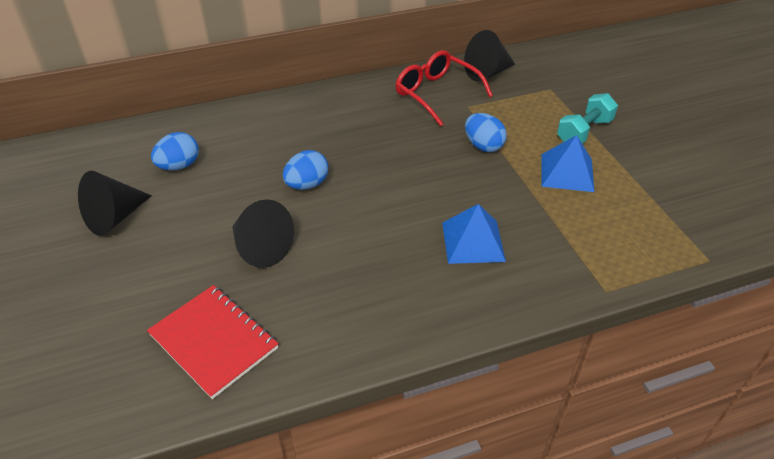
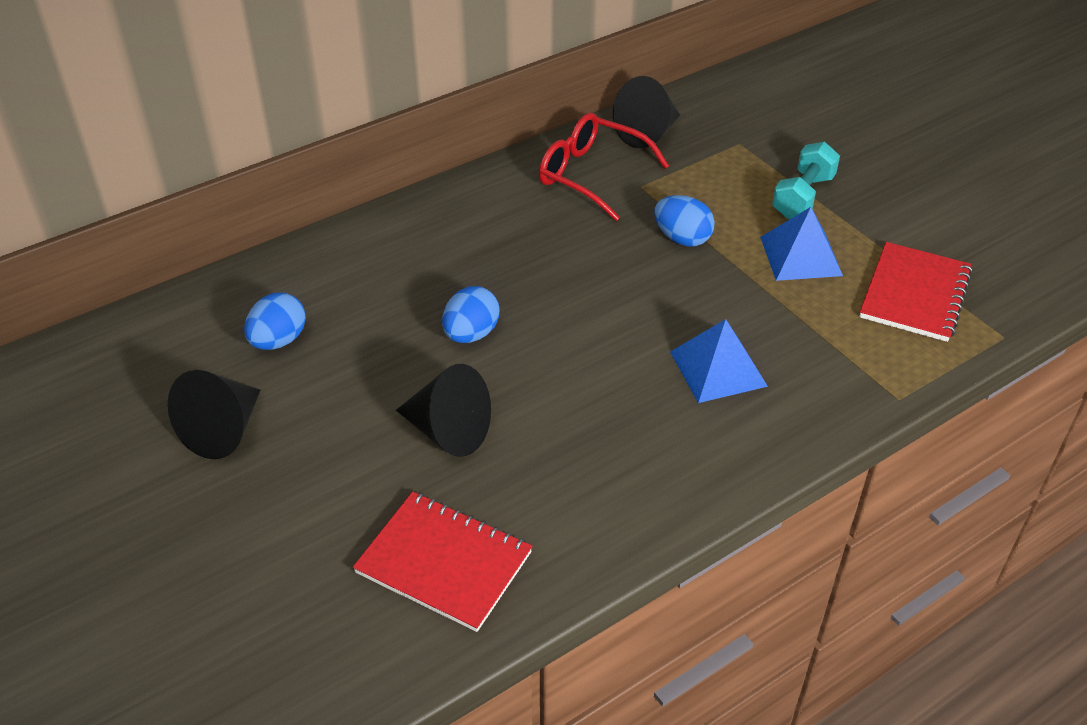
camera: 15 degrees left, 0 degrees up
none -> red notebook [859,242,972,342]

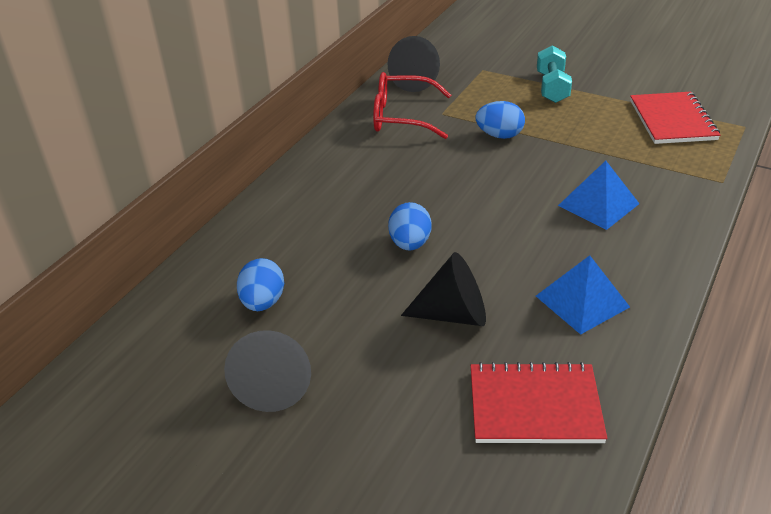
camera: 25 degrees left, 5 degrees down
blue pyramid [760,207,843,281] -> blue pyramid moved to [536,255,630,335]

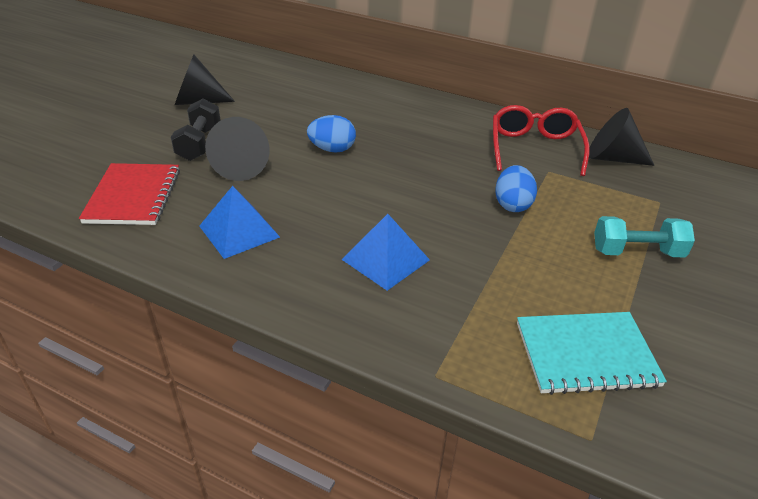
camera: 85 degrees right, 0 degrees up
blue egg [237,258,284,311] -> none
red notebook [630,92,720,144] -> turquoise notebook [517,312,667,395]
none -> black dumbbell [171,99,221,161]

